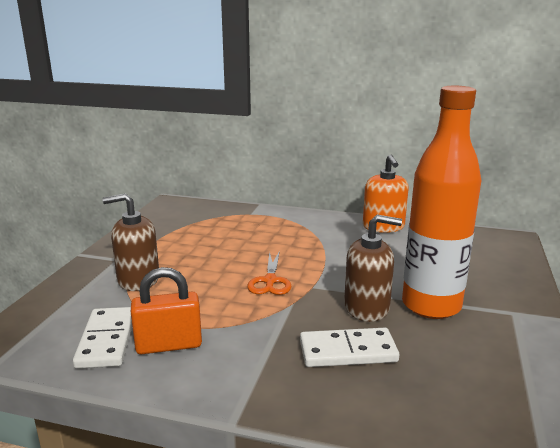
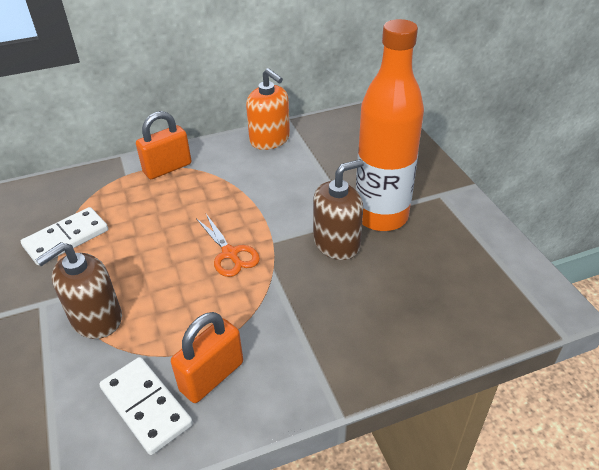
camera: 35 degrees left, 20 degrees up
white domino [300,328,399,367] -> white domino moved to [21,207,108,265]
none -> orange padlock [136,111,191,179]

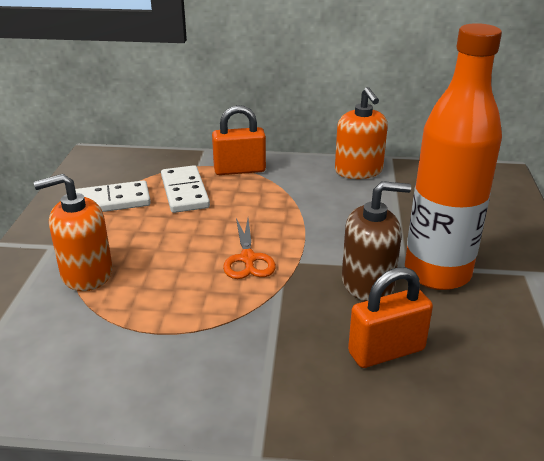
camera: 25 degrees right, 10 degrees down
brown soap dispenser [35,242,122,339] -> orange soap dispenser [34,174,112,291]
white domino [99,357,193,455] -> white domino moved to [161,165,210,213]
orange padlock [171,312,243,403] -> orange padlock moved to [348,267,433,368]

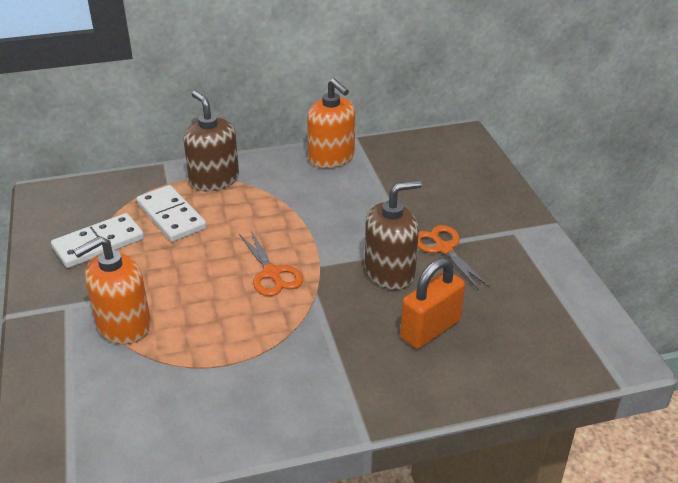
camera: 20 degrees left, 5 degrees up
orange padlock [212,105,266,175] -> brown soap dispenser [184,91,239,192]
orange bottle [405,23,502,290] -> orange scissors [418,225,490,290]

